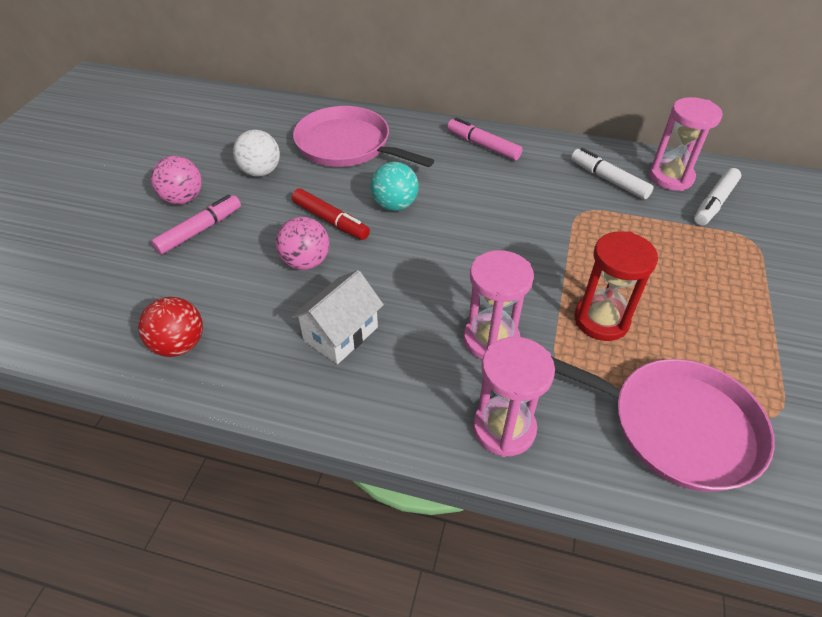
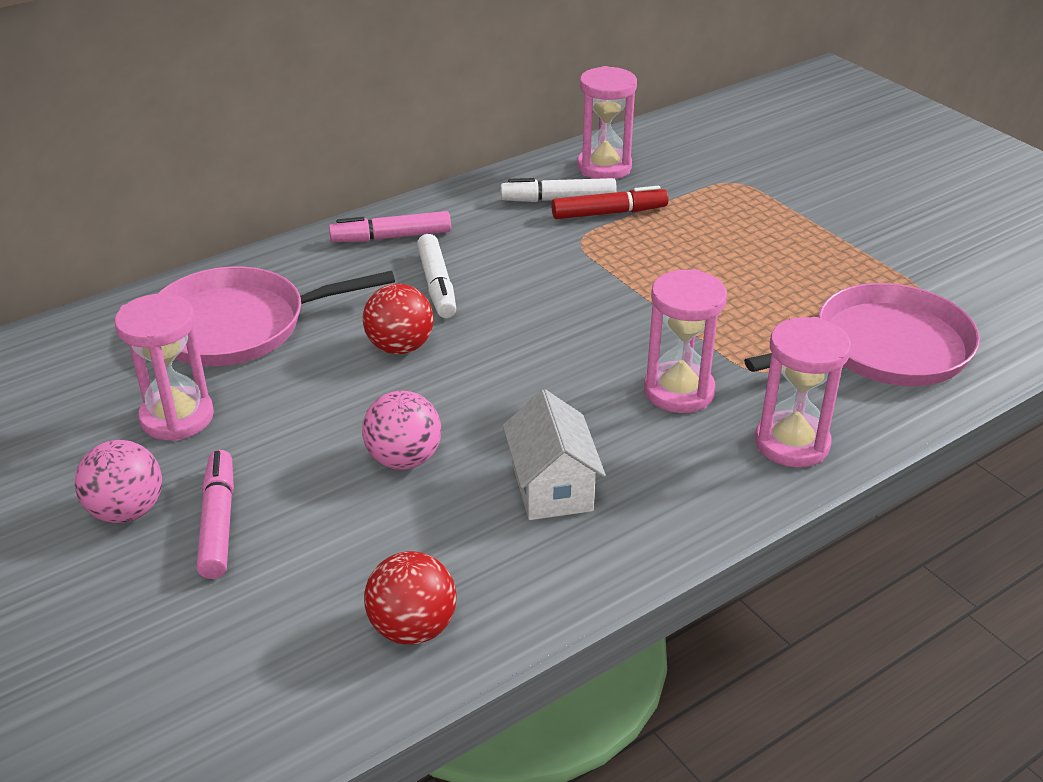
camera: 50 degrees left, 10 degrees down
white ball [233,130,280,177] -> pink hourglass [115,294,214,441]
red marker [292,188,370,240] -> red marker moved to [551,186,669,219]
turquoise ball [370,162,419,211] -> red ball [363,284,434,354]
red hourglass [574,231,658,341] -> none
white marker [694,168,741,225] -> white marker moved to [417,234,456,318]

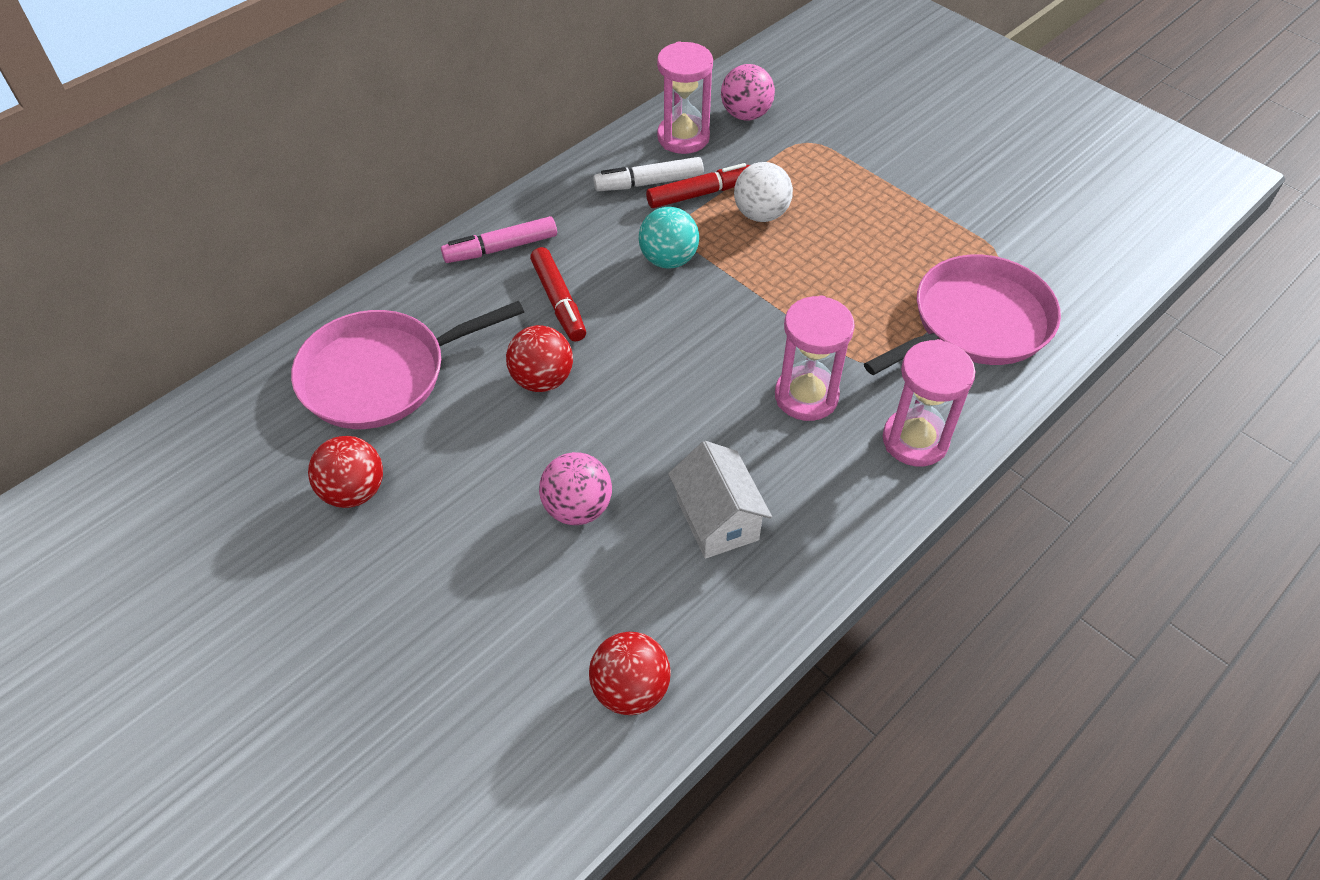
camera: 10 degrees left, 15 degrees up
pink ball [75,440,162,523] -> pink ball moved to [721,64,775,121]
pink hourglass [115,294,214,441] -> red ball [308,436,383,508]
pink marker [196,450,234,579] -> none
white marker [417,234,456,318] -> red marker [530,247,586,342]
none -> turquoise ball [638,207,699,269]
none -> white ball [734,162,793,222]

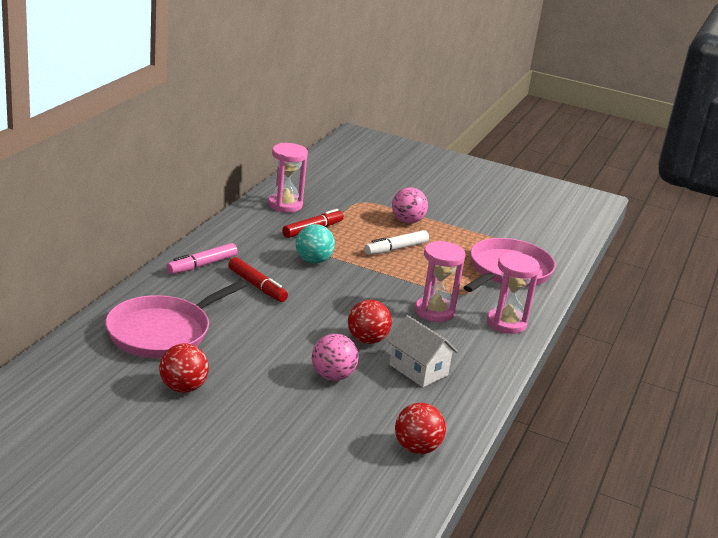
camera: 25 degrees left, 25 degrees down
red ball [506,325,573,392] -> red ball moved to [348,300,392,344]
white marker [593,157,704,191] -> white marker moved to [364,230,429,255]
pink ball [721,64,775,121] -> pink ball moved to [392,187,428,223]
white ball [734,162,793,222] -> none

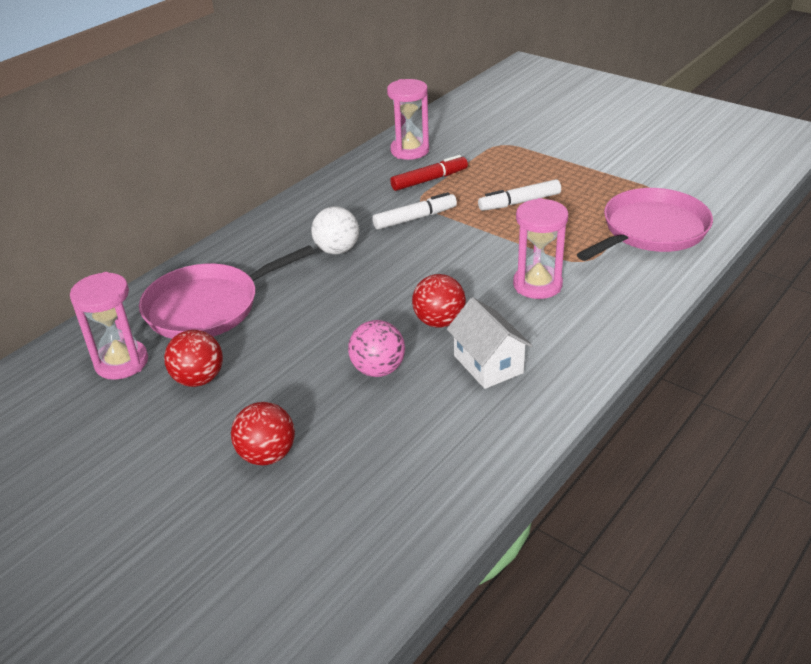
camera: 20 degrees right, 10 degrees up
pink marker [166,243,238,274] -> none
red marker [228,257,288,302] -> white ball [311,206,359,254]
turquoise ball [296,224,335,264] -> white marker [372,192,457,230]
pink ball [392,187,428,223] -> none
red ball [395,403,446,454] -> red ball moved to [231,402,295,465]
pink hourglass [487,252,540,334] -> pink hourglass moved to [70,272,148,380]

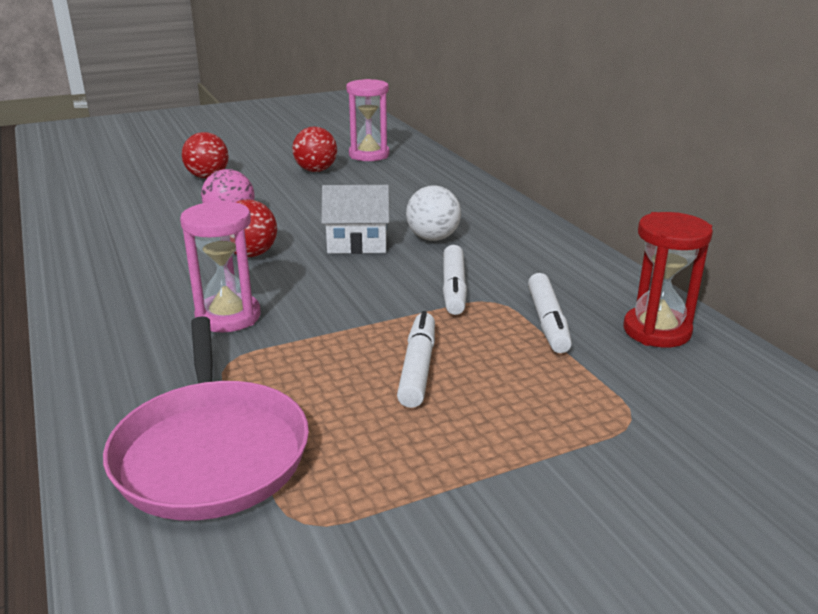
camera: 115 degrees right, 10 degrees down
pink pan [139,245,314,339] -> none
pink hourglass [387,79,429,160] -> red hourglass [624,212,713,348]
red marker [390,155,468,191] -> white marker [528,273,572,353]
white house [447,297,533,389] -> white house moved to [321,185,389,254]

